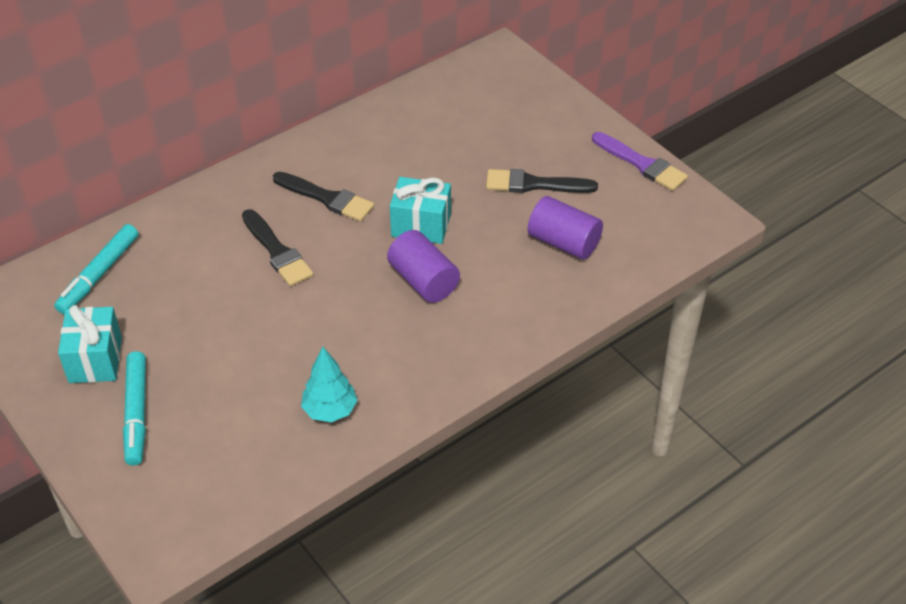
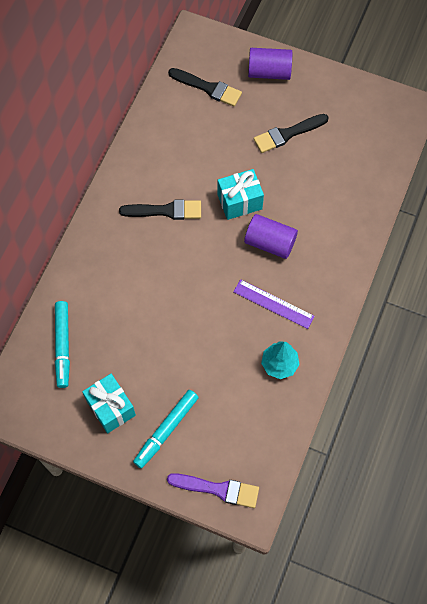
camera: 30 degrees left, 20 degrees up
turquoise marker [123,351,146,466] -> turquoise marker turned 75 degrees clockwise [133,390,199,469]
black brush [242,209,314,286] -> black brush moved to [168,68,242,107]
purple cylinder [528,196,603,260] -> purple cylinder moved to [248,48,292,80]
purple brush [592,132,688,191] -> purple brush moved to [167,473,259,508]
none -> purple ruler [233,279,315,329]

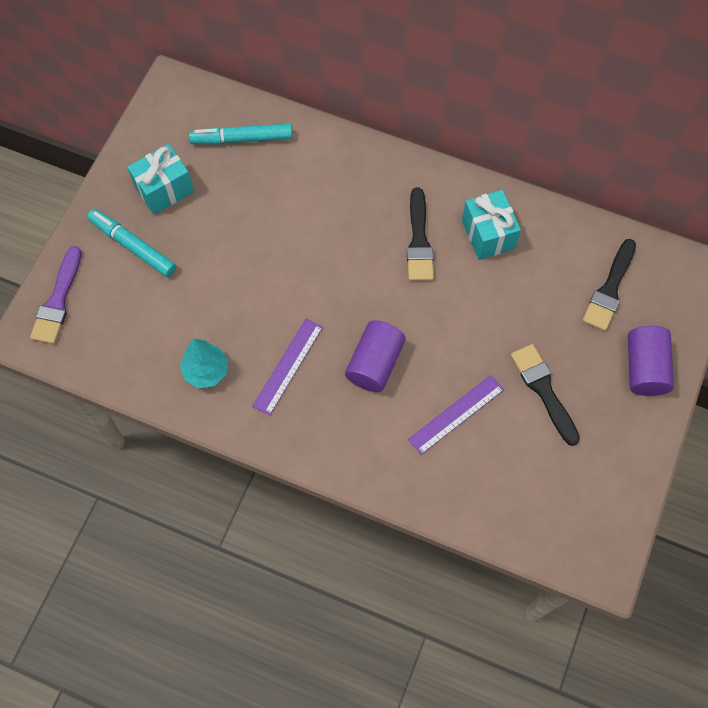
camera: 90 degrees right, 0 degrees up
turquoise gift [217,169,264,220] -> turquoise gift moved to [462,190,521,260]
none -> purple ruler [408,375,504,455]

